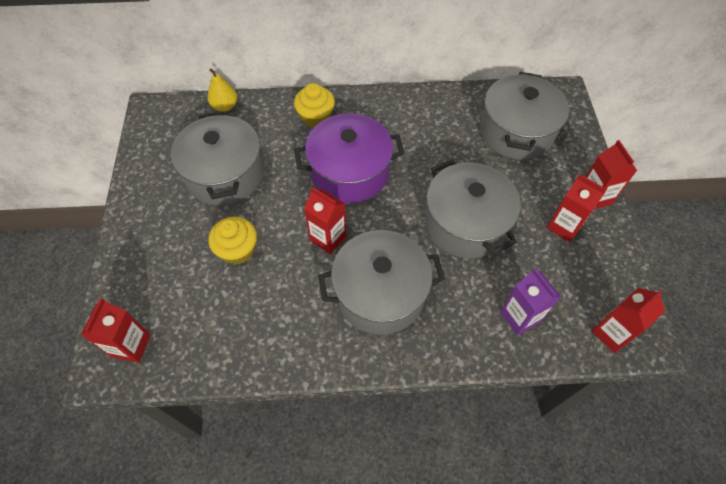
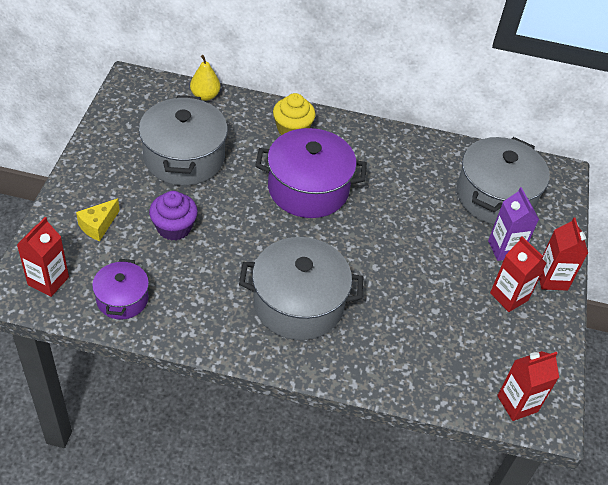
camera: 10 degrees right, 10 degrees down
yellow cupcake [208,217,257,265] -> purple cupcake [149,191,198,241]
red carton [304,187,347,254] -> none
grey pot [425,159,521,258] -> none
purple carton [500,268,561,335] -> purple carton moved to [488,187,539,261]
none -> yellow cheese [76,198,120,241]
none -> purple pot [92,259,149,319]

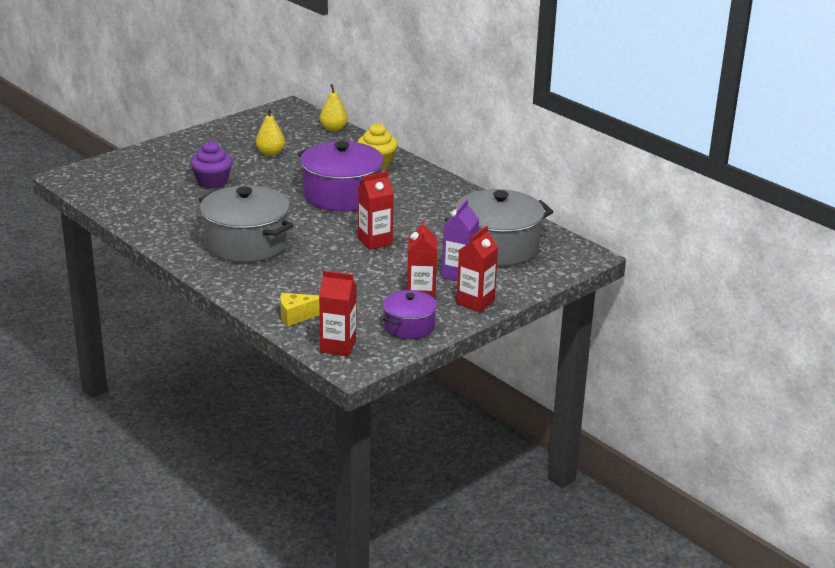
camera: 40 degrees right, 20 degrees down
red carton [17,217,69,297] -> red carton moved to [358,171,394,250]
yellow cheese [76,198,120,241] -> yellow cheese moved to [280,293,320,327]
purple pot [92,259,149,319] -> purple pot moved to [383,290,437,339]
grey pot [139,95,228,186] -> yellow pear [256,108,285,156]

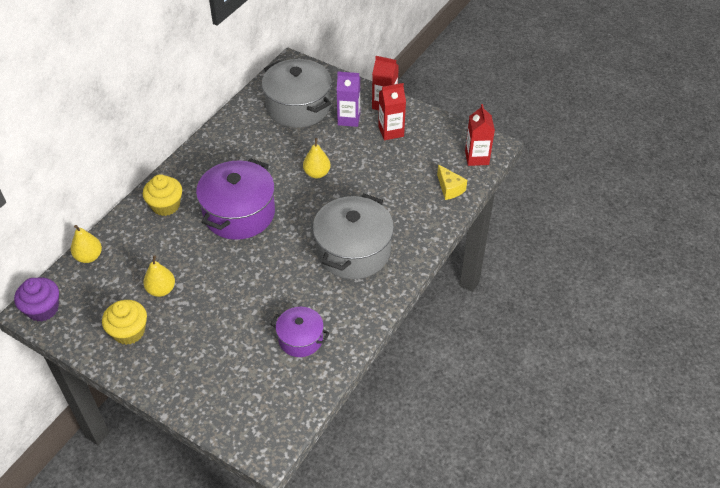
camera: 105 degrees left, 20 degrees up
purple cupcake [190,141,233,189] -> purple cupcake moved to [14,277,59,322]
red carton [358,171,394,250] -> yellow pear [303,138,330,178]
purple pot [383,290,437,339] -> purple pot moved to [271,307,329,357]
none -> yellow cupcake [102,300,147,345]

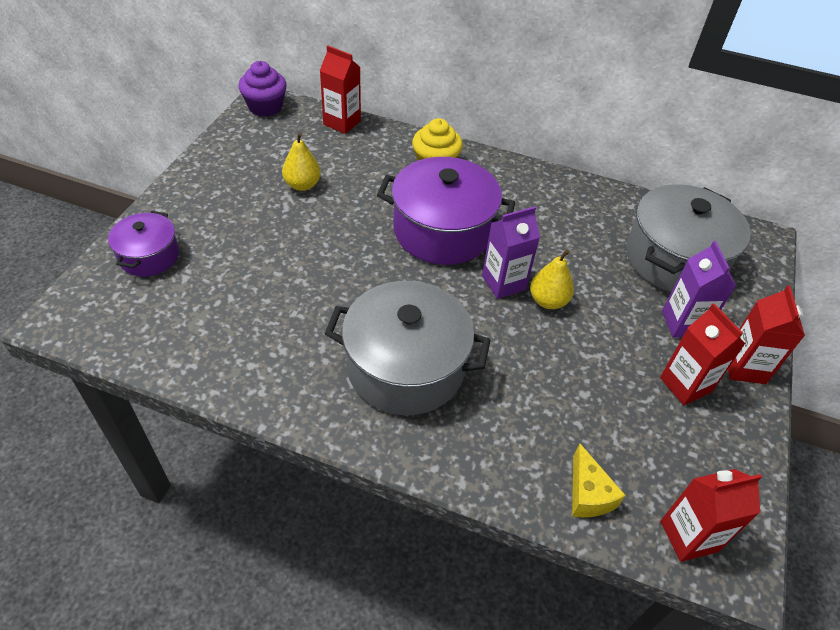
camera: 75 degrees right, 0 degrees up
yellow pear [71,225,102,263] -> red carton [320,46,361,134]
yellow cupcake [102,300,147,345] -> none
purple pot [271,307,329,357] -> purple pot moved to [108,211,179,277]
yellow cheese [437,164,467,200] -> yellow cheese turned 60 degrees counterclockwise [572,443,626,517]
none -> purple carton [482,206,540,299]

